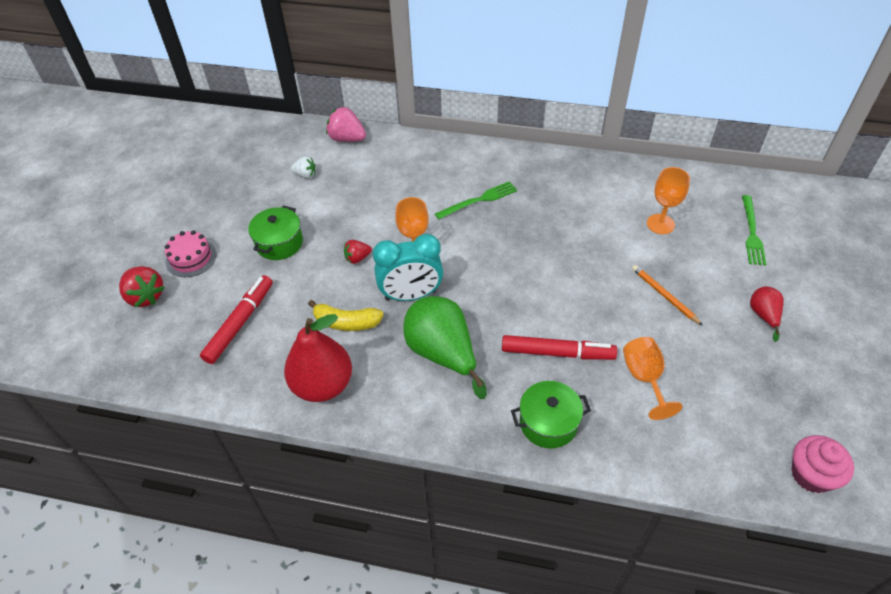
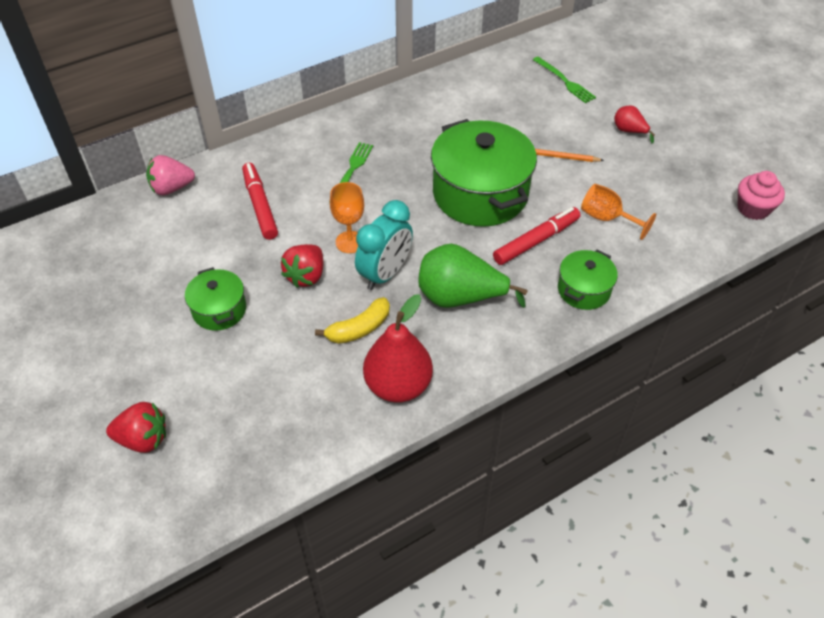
camera: 45 degrees left, 0 degrees up
pink cake [165,230,216,277] -> none
red marker [200,275,273,364] -> red marker moved to [242,163,278,240]
white strawberry [290,156,316,178] -> none
red strawberry [344,240,372,264] -> red strawberry [281,244,323,288], size x1.66
orange goblet [647,167,690,234] -> none
none -> green pot [431,119,537,227]

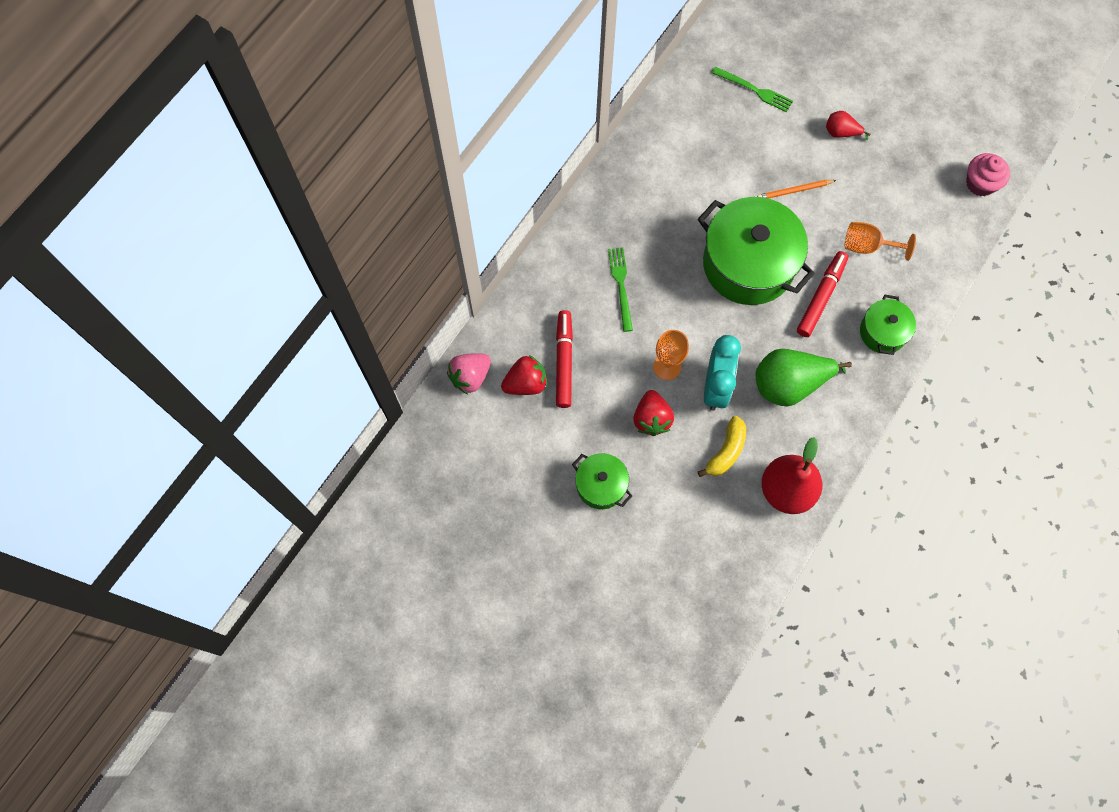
camera: 25 degrees left, 20 degrees up
red strawberry [106,402,166,453] -> red strawberry moved to [501,355,547,395]
red marker [242,163,278,240] -> red marker turned 45 degrees clockwise [556,310,573,408]

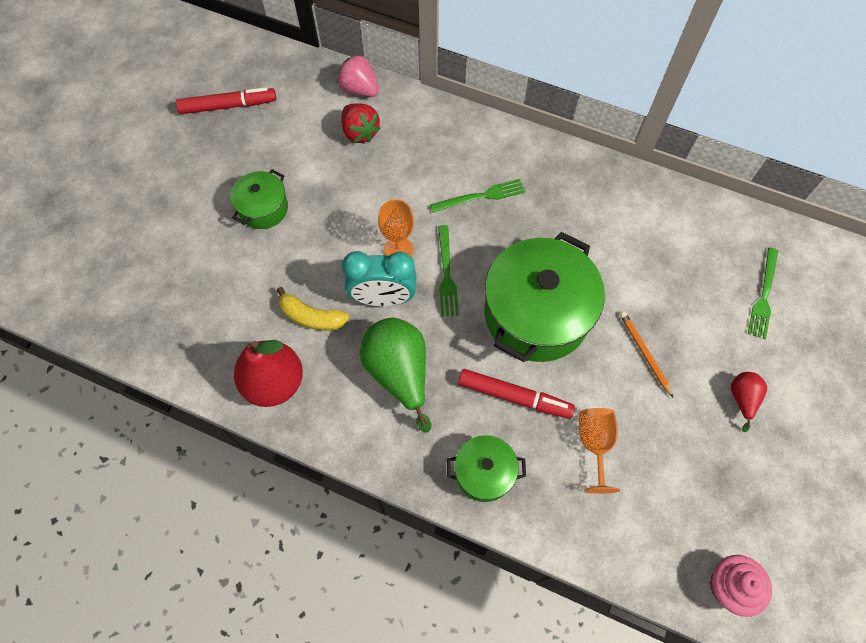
camera: 80 degrees right, 5 degrees down
red marker [556,310,573,408] -> red marker moved to [176,87,276,114]
red strawberry [633,390,674,436] -> none
none -> green fork [438,225,459,317]

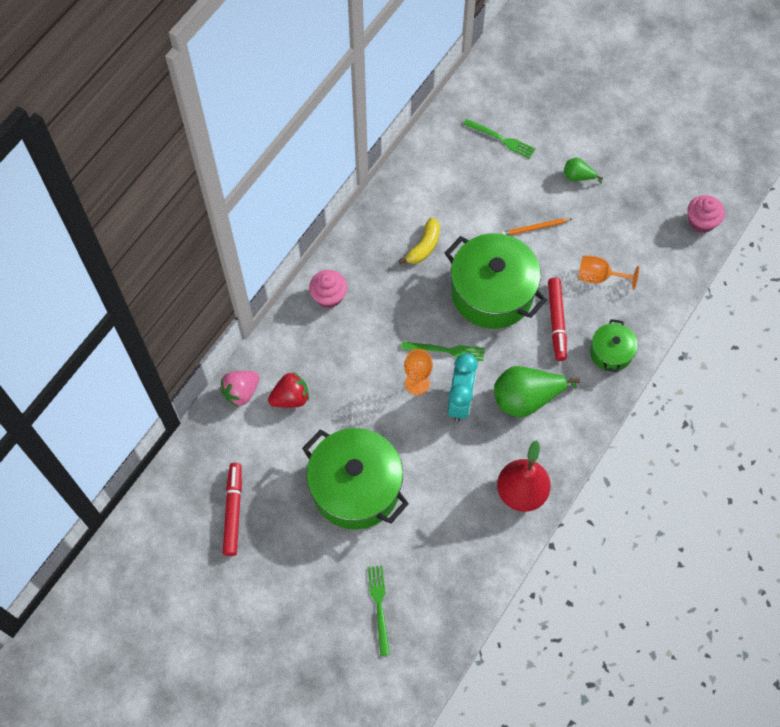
camera: 80 degrees left, 0 degrees up
green pot [231,169,288,229] -> green pot [302,428,409,529], size x1.98
yellow banana [277,287,349,331] -> yellow banana moved to [399,217,440,264]
green fork [430,179,525,213] -> green fork moved to [367,565,390,656]
red marker [458,369,575,419] -> red marker turned 150 degrees clockwise [548,278,567,361]
red pear [731,372,767,432] -> green pear [564,158,603,183]
none -> pink cupcake [309,270,347,308]

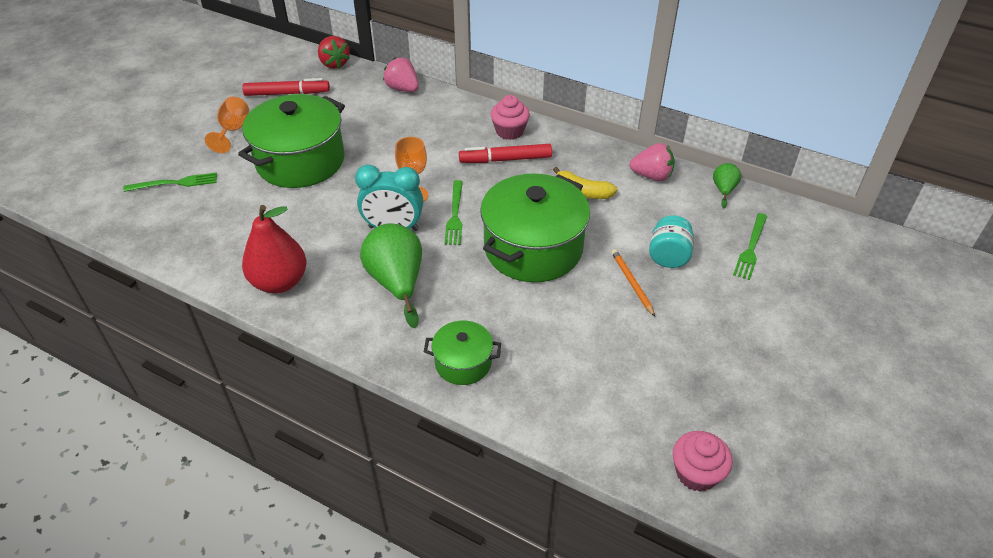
camera: 85 degrees right, 20 degrees down
red strawberry [268,372,309,408] -> red strawberry moved to [318,36,350,69]
red marker [548,278,567,361] -> red marker moved to [459,144,552,163]
green pear [564,158,603,183] -> green pear moved to [713,163,741,209]
orange goblet [578,255,639,290] -> orange goblet moved to [205,97,249,153]
none -> pink strawberry [629,143,675,181]
none -> turquoise jar [649,215,694,268]

